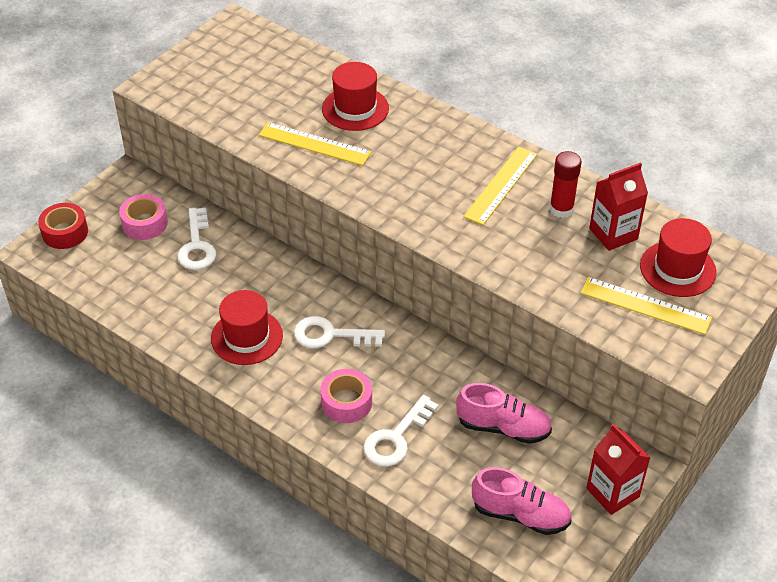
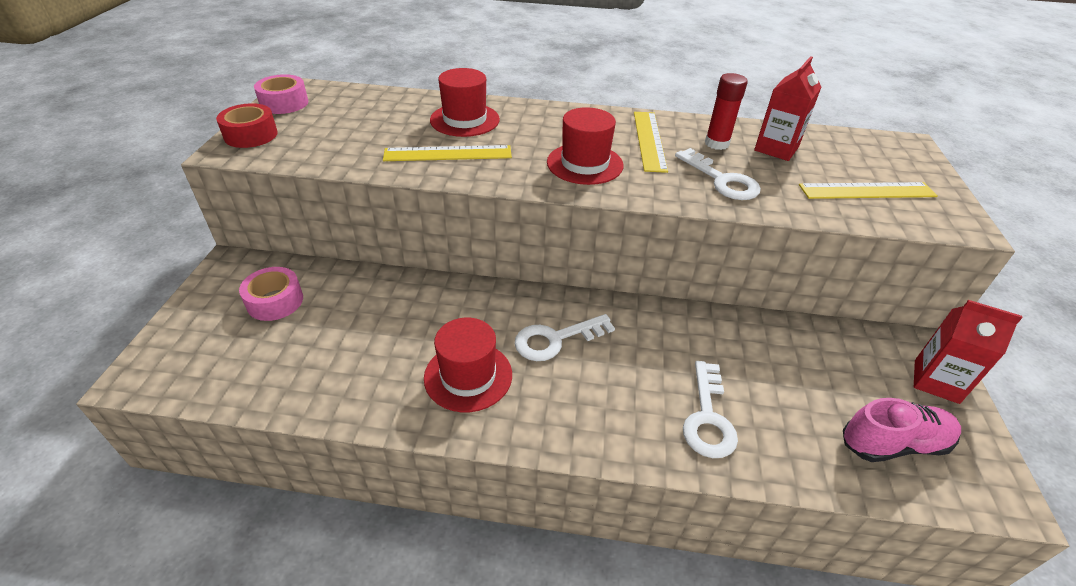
camera: 30 degrees left, 5 degrees down
red tape [38,203,88,249] -> red tape moved to [216,103,278,148]
white key [177,208,216,270] -> white key moved to [675,148,761,200]
pink tape [320,369,372,423] -> pink tape moved to [254,74,308,114]
pink shoe [456,383,552,444] -> none
red hat [640,218,717,297] -> red hat moved to [547,107,623,185]

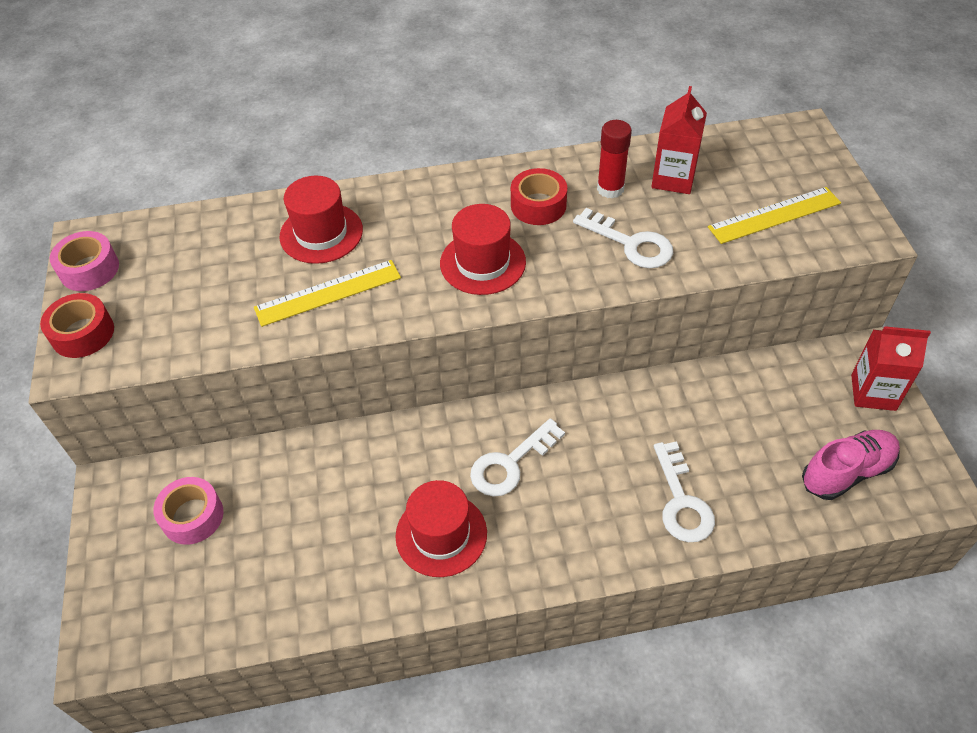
camera: 15 degrees left, 10 degrees up
yellow ruler [634,112,668,173] -> red tape [511,168,567,225]

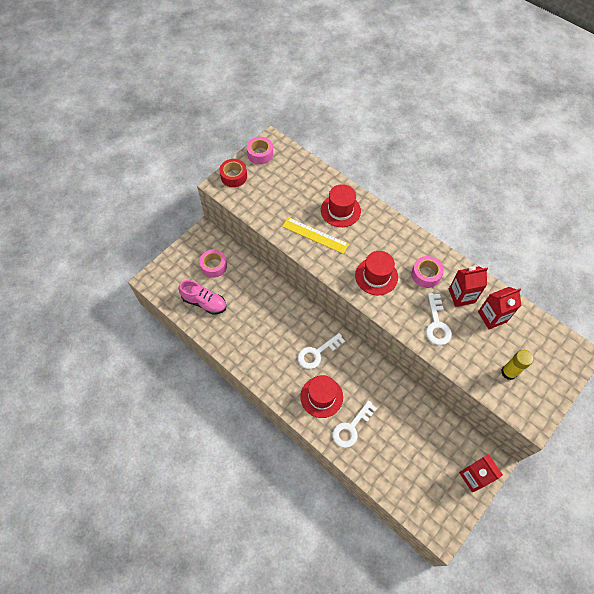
camera: 50 degrees right, 10 degrees up
red hat [395,480,487,577] -> red hat moved to [300,375,343,418]
white key [470,418,565,497] -> white key turned 45 degrees counterclockwise [298,333,345,369]
red tape [511,168,567,225] -> pink tape [411,256,444,288]
red glue stick [597,120,632,199] -> red carton [449,266,488,307]
yellow ruler [708,187,841,244] -> yellow glue stick [501,350,533,380]
pink shoe [802,430,900,500] -> pink shoe moved to [178,280,226,315]

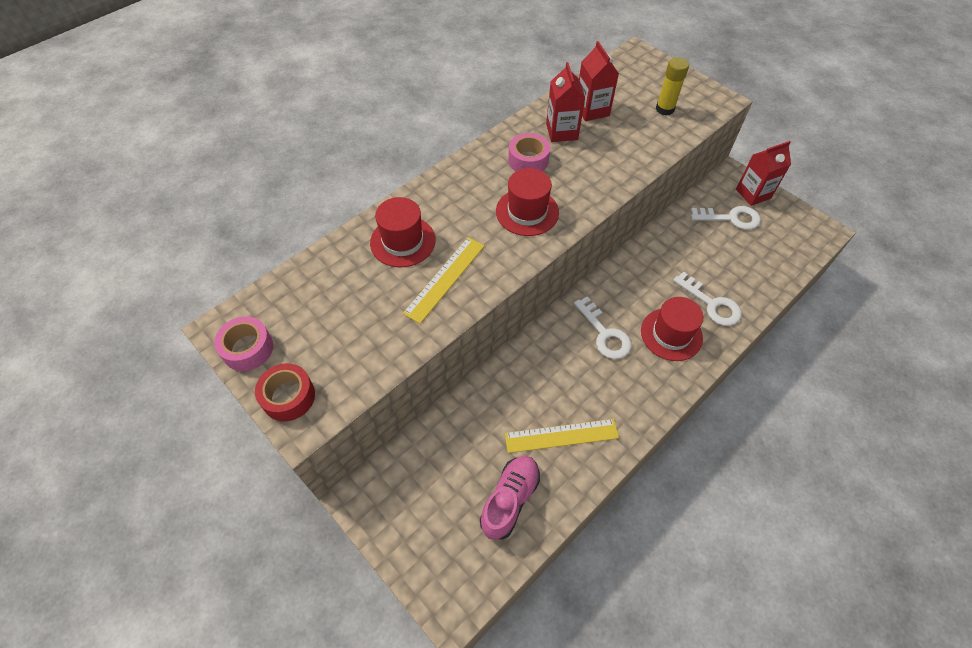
camera: 85 degrees left, 5 degrees down
pink tape [199,249,227,278] -> none
white key [426,293,452,345] -> white key moved to [691,206,760,230]
none -> yellow ruler [505,419,619,453]

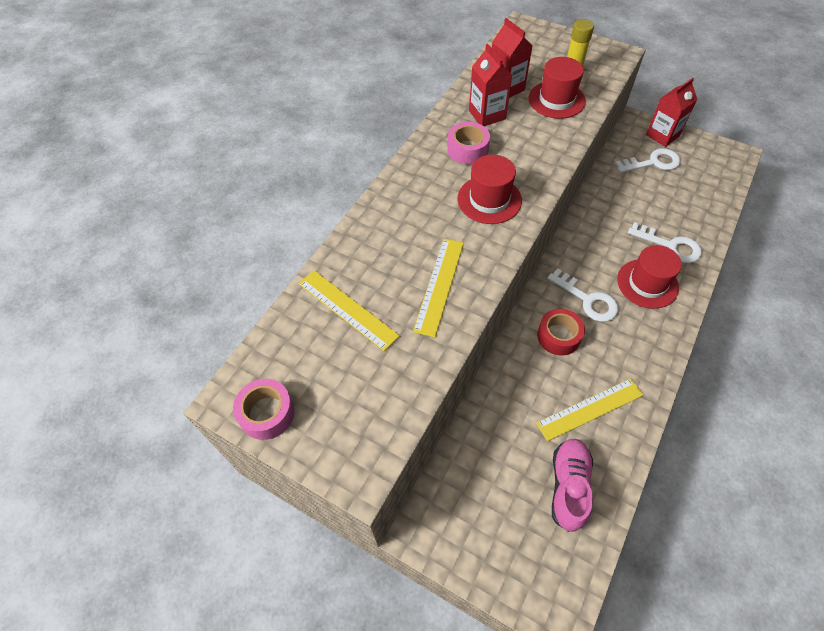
camera: 15 degrees left, 0 degrees up
red tape [255,363,315,421] -> red tape moved to [537,309,585,356]
red hat [370,197,436,267] -> red hat moved to [528,57,586,119]
none -> yellow ruler [299,270,400,351]

